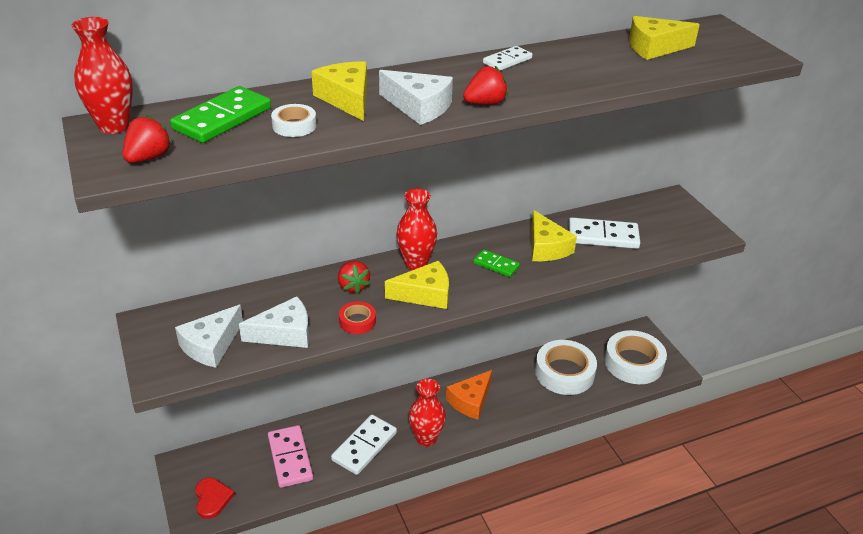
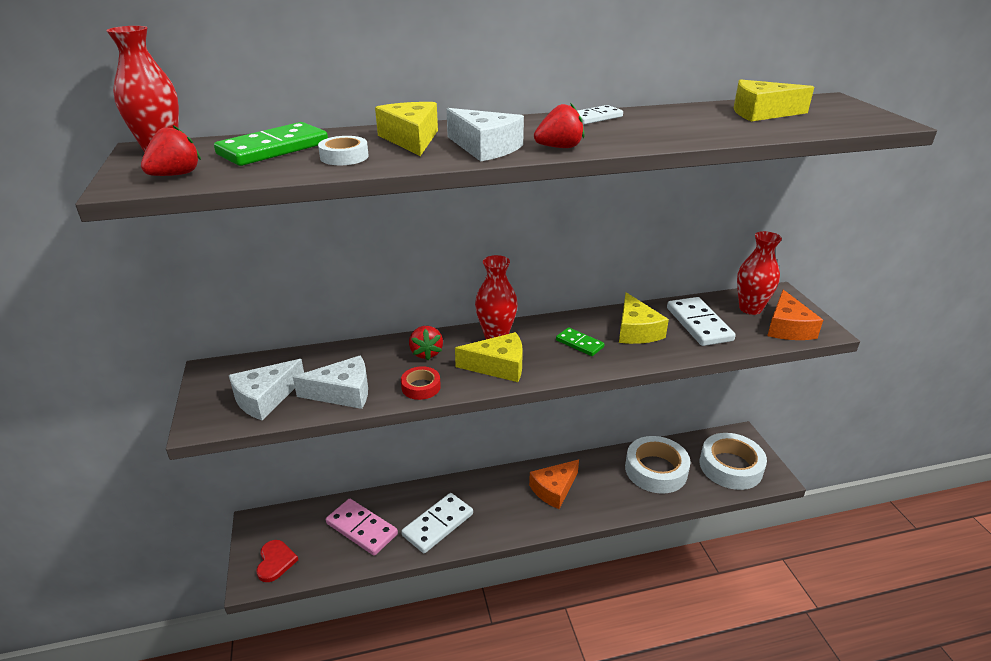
camera: 10 degrees right, 5 degrees down
pink domino [268,425,313,488] -> pink domino turned 45 degrees counterclockwise [326,499,398,556]
red vase [409,379,446,447] -> red vase moved to [737,231,782,315]
white domino [569,217,640,249] -> white domino turned 60 degrees clockwise [667,297,736,346]
none -> orange cheese [767,290,823,340]

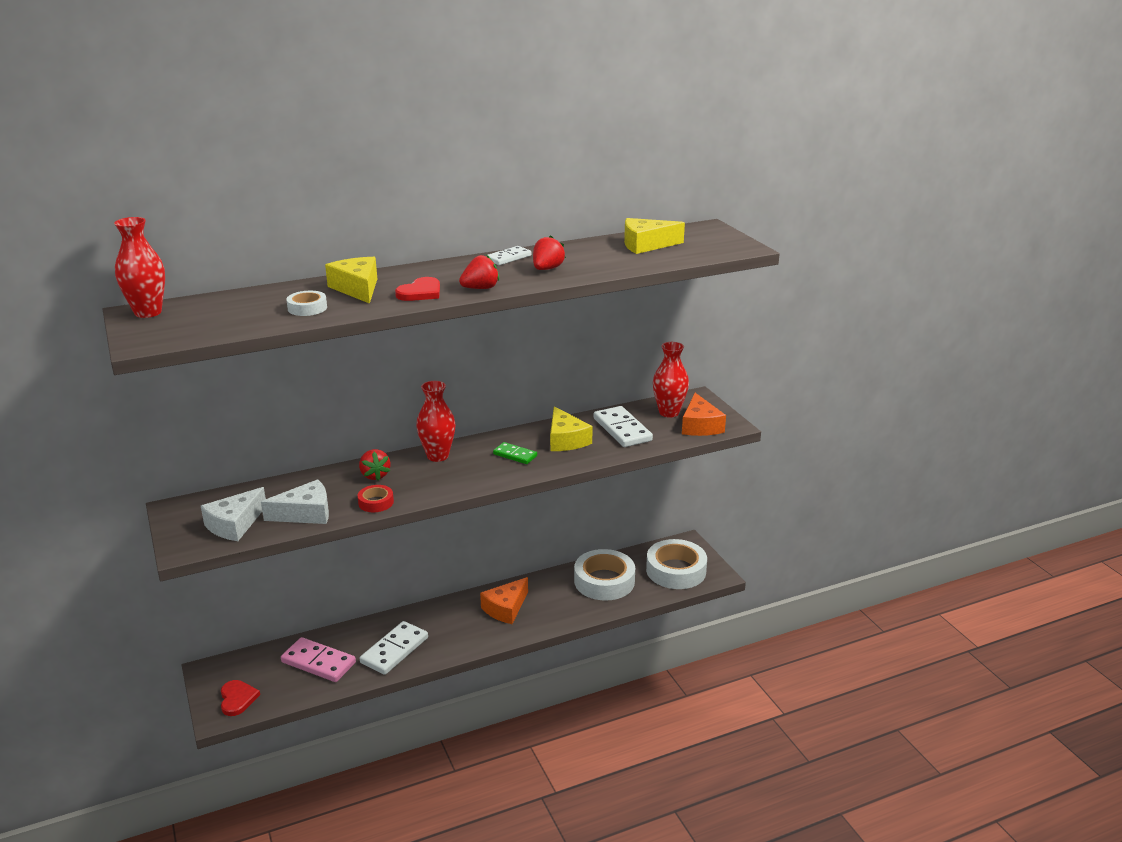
camera: 10 degrees left, 5 degrees down
red strawberry [141,125,201,176] -> red strawberry moved to [533,235,566,270]
green domino [214,122,328,166] -> none
white cheese [446,108,524,162] -> red heart [395,277,440,301]
yellow cheese [455,332,523,382] -> none

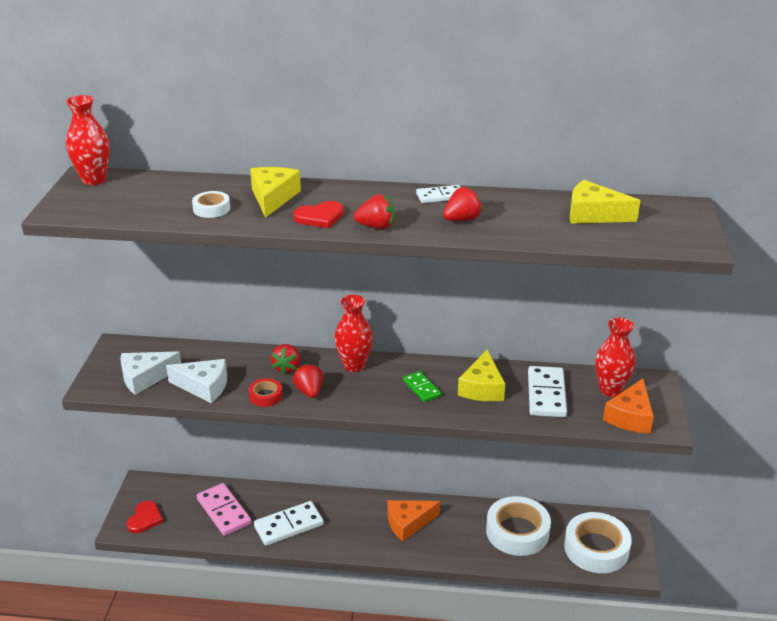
camera: 30 degrees right, 5 degrees up
none -> red strawberry [293,363,323,398]

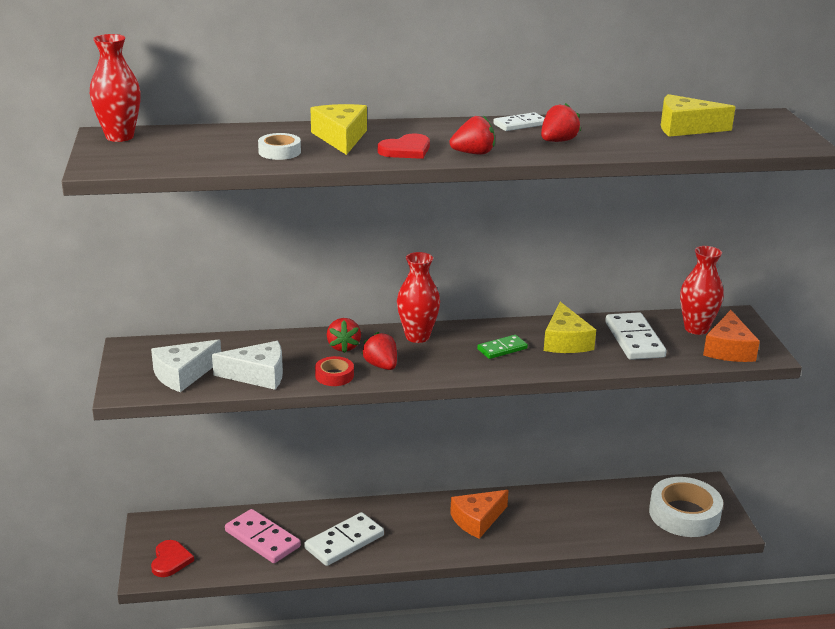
camera: 15 degrees left, 5 degrees down
green domino [403,371,441,402] -> green domino turned 75 degrees counterclockwise [477,335,528,359]
white tape [486,496,551,556] -> none

